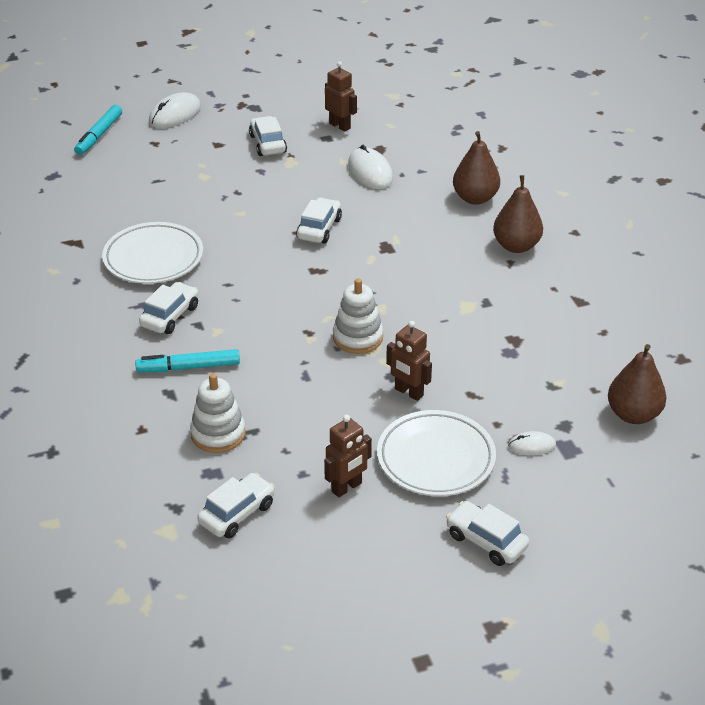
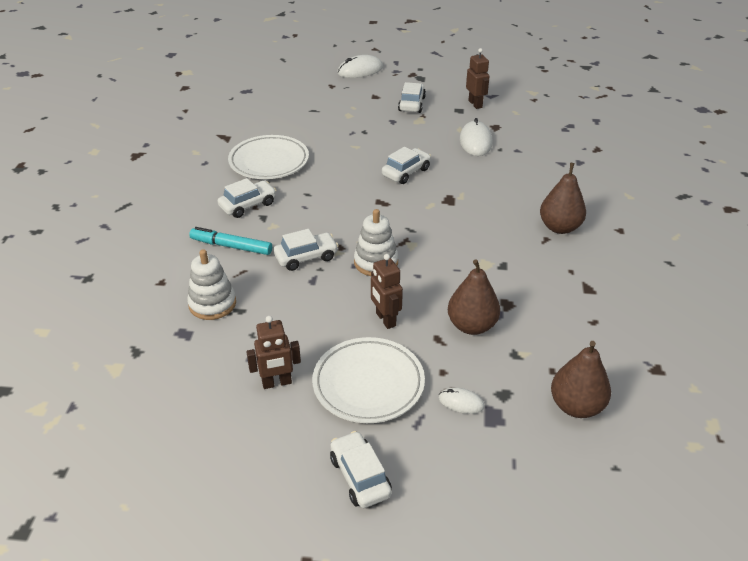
camera: 25 degrees right, 0 degrees up
turquoise marker [74,105,122,155] -> none
white car [197,473,275,538] -> white car moved to [274,229,339,271]
brown pear [453,131,500,205] -> brown pear moved to [448,259,500,335]

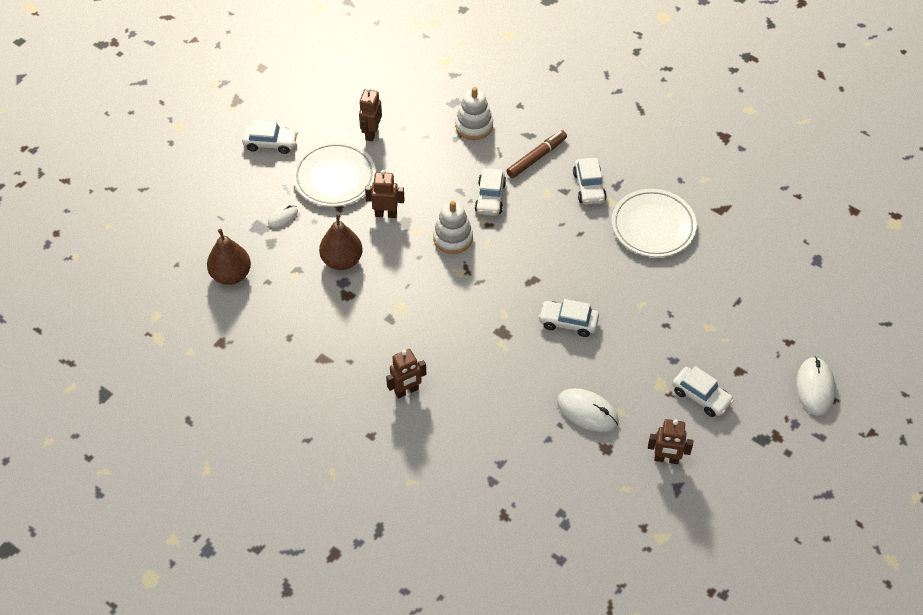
camera: 120 degrees right, 15 degrees up
turquoise marker [189,227,272,255] -> brown marker [506,130,567,178]
white car [382,147,431,184] -> white car turned 120 degrees clockwise [538,299,599,337]
brown pear [540,163,586,234] -> brown robot [386,349,426,399]

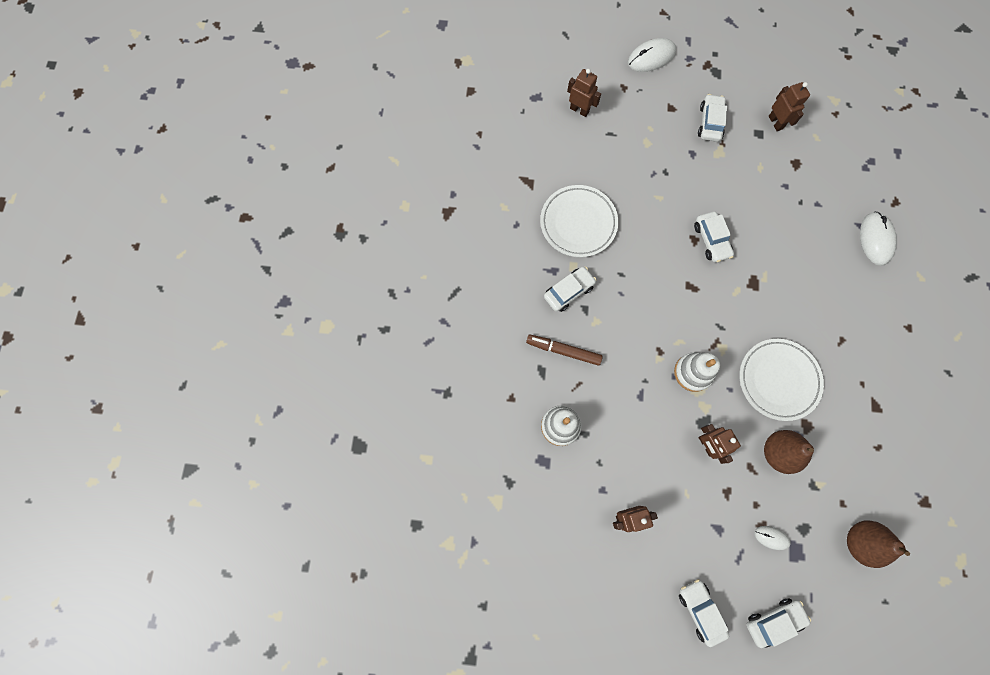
camera: 120 degrees left, 20 degrees up
white plate [293,141,376,207] -> white plate moved to [739,339,824,421]
brown robot [386,349,426,399] -> brown robot moved to [567,69,601,117]
white car [475,168,506,216] -> white car moved to [747,599,811,648]
white mouse [557,388,619,432] -> white mouse moved to [860,212,897,266]

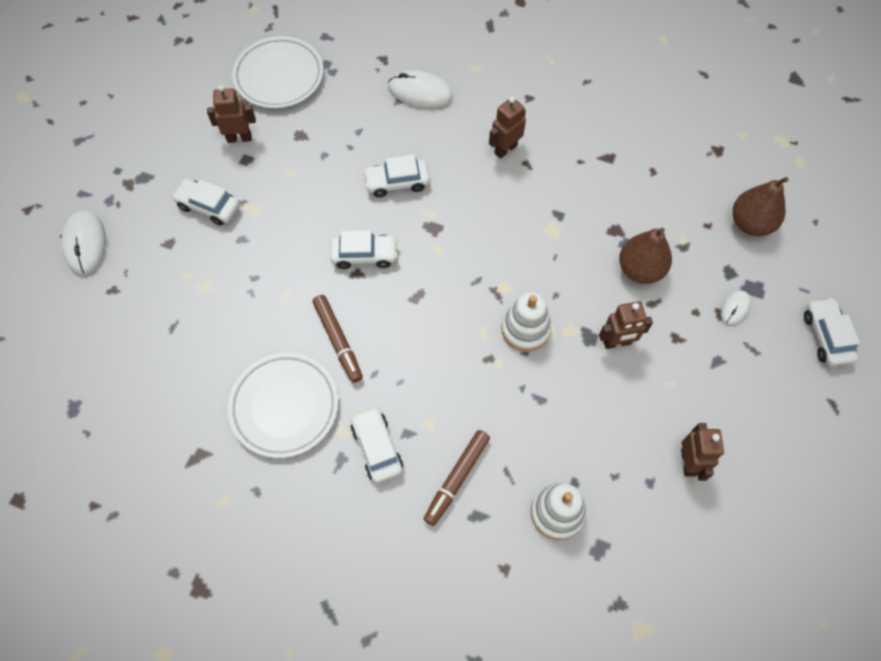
camera: 75 degrees left, 10 degrees down
brown robot [567,69,601,117] -> brown robot moved to [489,97,526,159]
white car [679,579,729,647] -> white car moved to [363,155,429,197]
white plate [739,339,824,421] -> white plate moved to [232,36,323,108]
none -> brown marker [313,295,363,383]

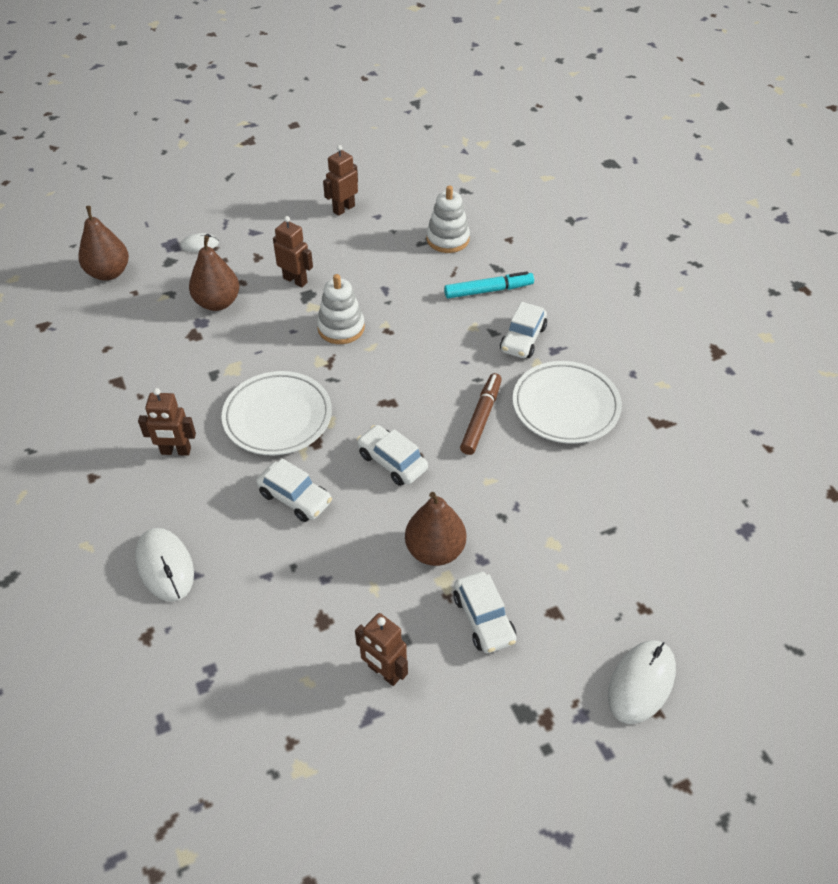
camera: 135 degrees left, 15 degrees down
white plate [232,36,323,108] -> white plate moved to [222,371,332,455]
brown marker [423,430,490,526] -> turquoise marker [444,271,534,299]
white car [804,298,860,366] -> none
none -> brown pear [405,492,466,566]

